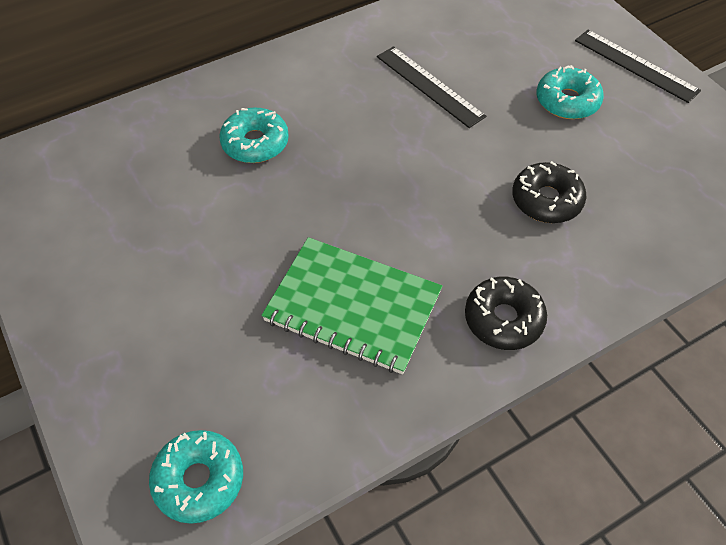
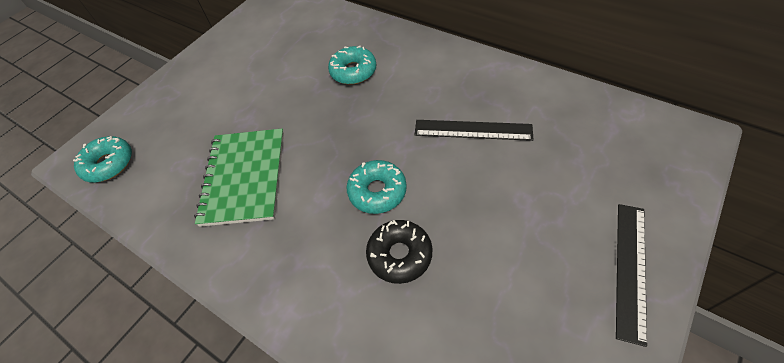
camera: 70 degrees right, 0 degrees up
black ruler [377,46,486,128] -> black ruler turned 75 degrees clockwise [415,120,533,141]
black donut [465,277,547,350] -> none
turquoise donut [537,65,604,119] -> turquoise donut moved to [347,160,407,214]

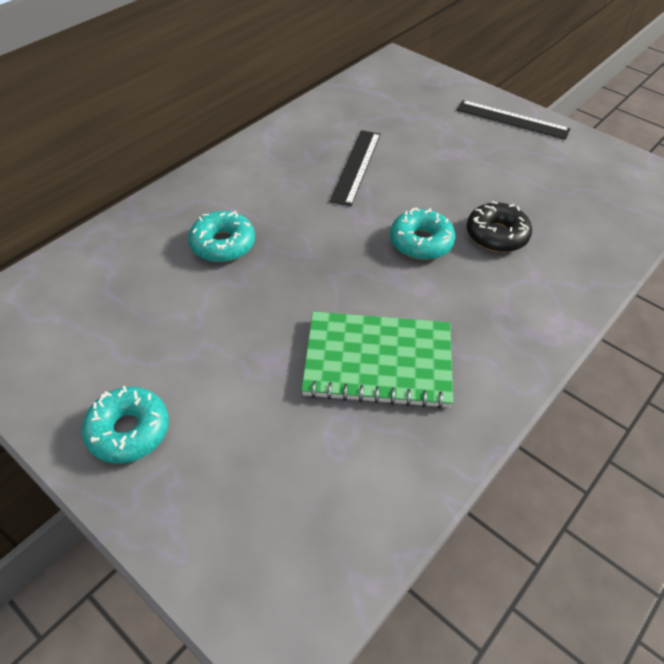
camera: 90 degrees left, 5 degrees down
turquoise donut [73,136,132,183] -> turquoise donut moved to [82,386,169,464]

